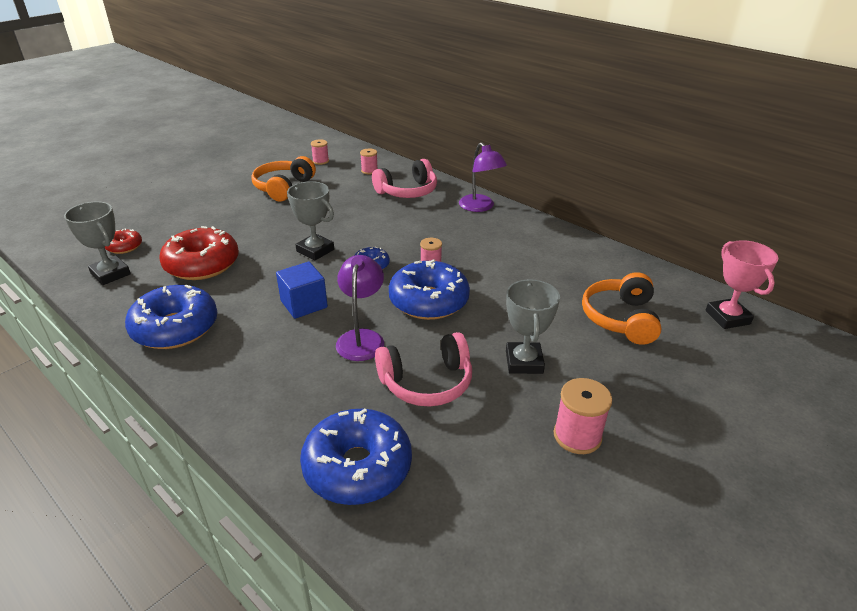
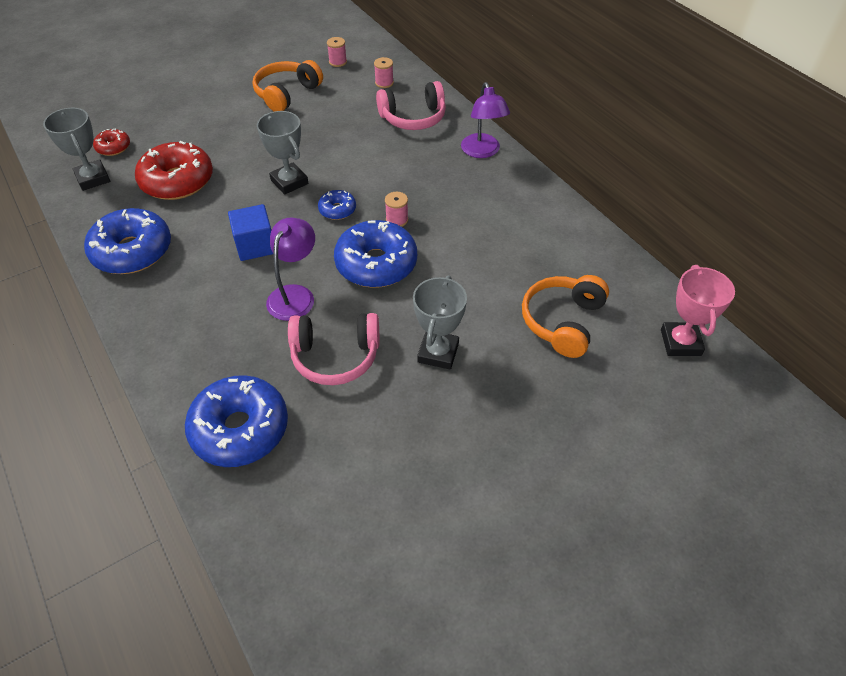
camera: 15 degrees right, 15 degrees up
pink spool [553,378,612,454] -> none

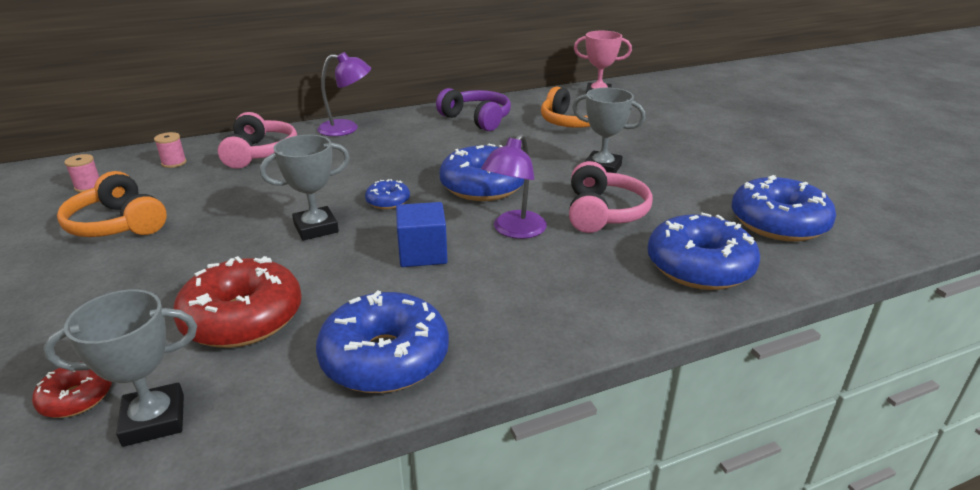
camera: 80 degrees left, 20 degrees down
purple lamp [266,218,315,321] -> purple lamp turned 90 degrees counterclockwise [481,134,547,239]
pink spool [385,192,408,227] -> none
none -> purple headphones [436,88,511,131]
none -> blue donut [732,175,836,241]

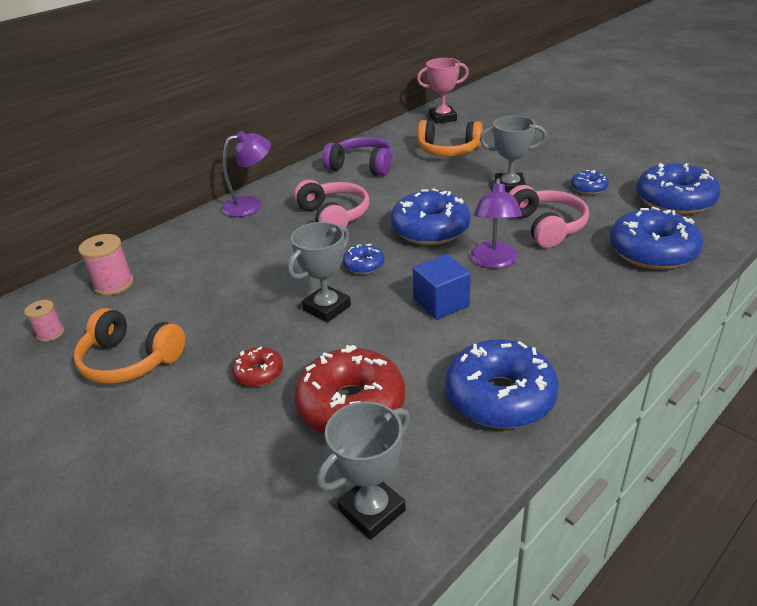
camera: 20 degrees left, 5 degrees up
red donut [32,368,112,418] -> red donut moved to [232,347,283,387]
pink spool [154,132,187,168] -> pink spool [78,234,134,296], size x1.59
pink headphones [218,112,297,169] -> pink headphones moved to [294,180,370,228]
none -> blue donut [571,170,609,195]

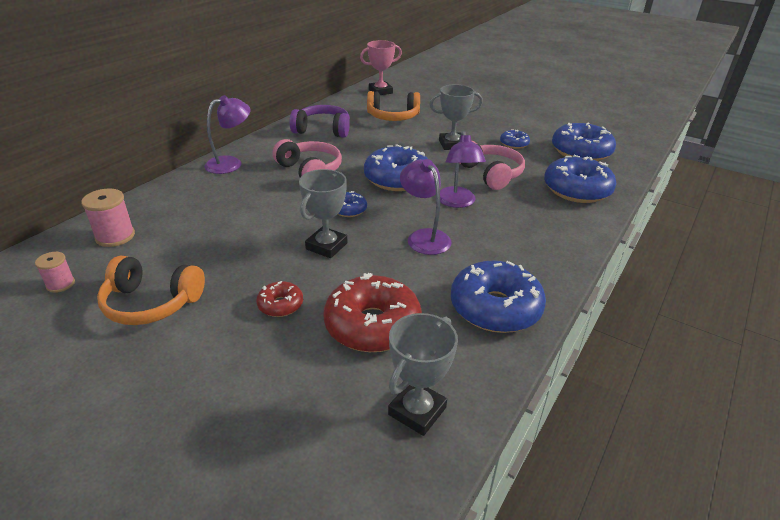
camera: 15 degrees left, 0 degrees up
blue cube [413,254,471,320] -> purple lamp [400,159,452,255]

